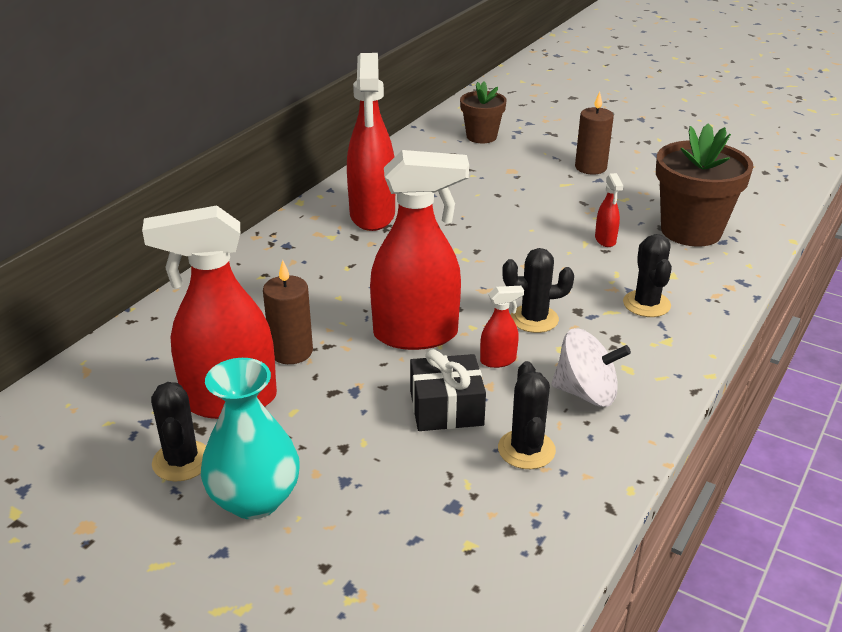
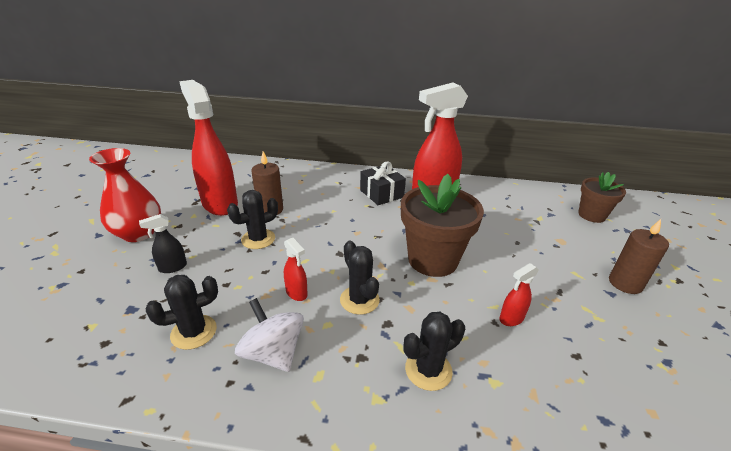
camera: 65 degrees right, 0 degrees up
black cactus [151,382,206,482] -> black cactus moved to [227,190,278,249]
turquoise vase [201,358,300,519] -> red vase [89,148,161,242]
red spray bottle [370,150,469,350] -> none
black gift [410,349,486,431] -> black gift moved to [360,161,406,205]
white spinning top [552,328,631,407] -> white spinning top turned 150 degrees clockwise [235,298,304,372]
brown flower pot [656,123,754,247] -> brown flower pot moved to [401,174,484,277]
none -> black spray bottle [139,214,187,273]

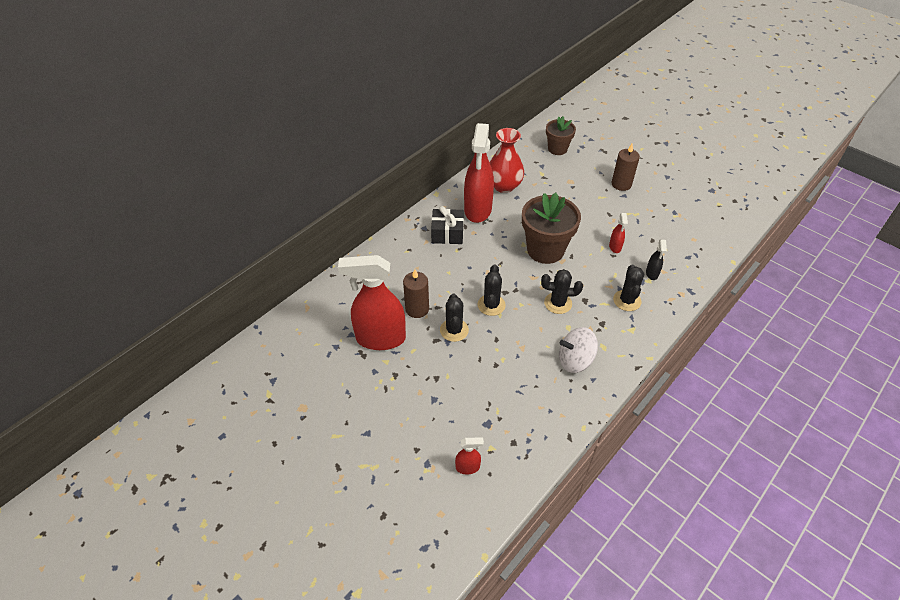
camera: 55 degrees left, 15 degrees up
red vase [89,148,161,242] -> red vase moved to [490,128,524,193]
black spray bottle [139,214,187,273] -> black spray bottle moved to [646,240,667,280]
black cactus [146,275,218,350] -> black cactus moved to [478,264,506,316]
red spray bottle [284,238,307,301] -> red spray bottle moved to [455,437,484,474]

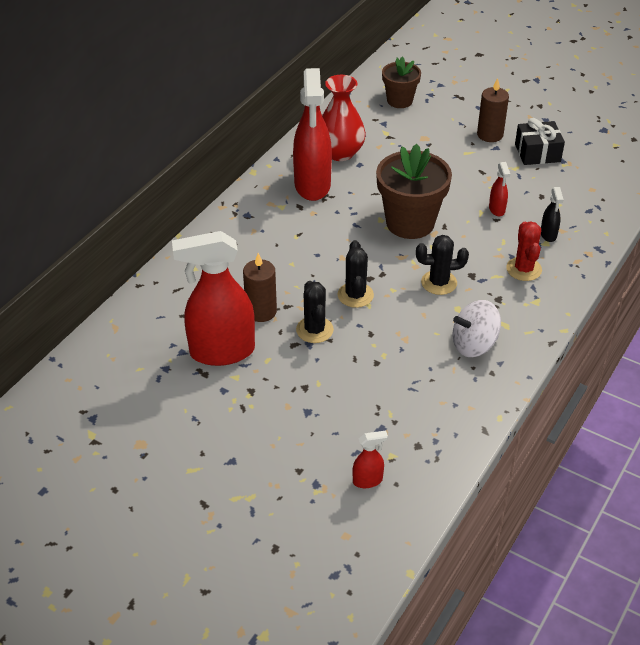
camera: 10 degrees left, 5 degrees down
black gift [431,206,464,244] -> black gift moved to [515,118,565,165]
black cactus [613,265,644,311] -> red cactus [506,221,542,281]

